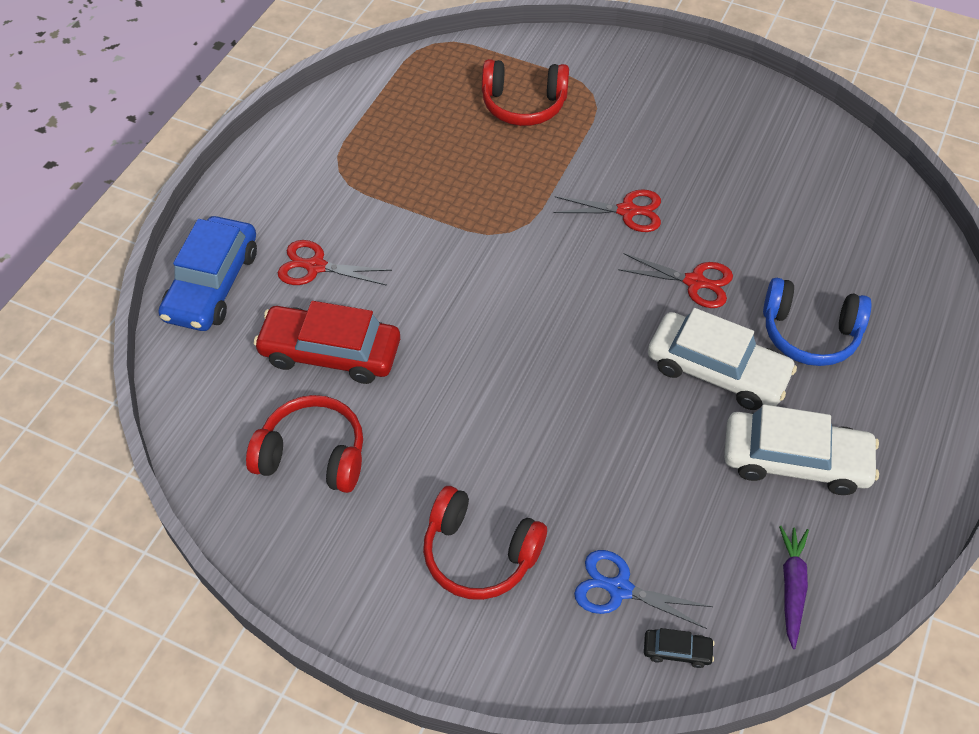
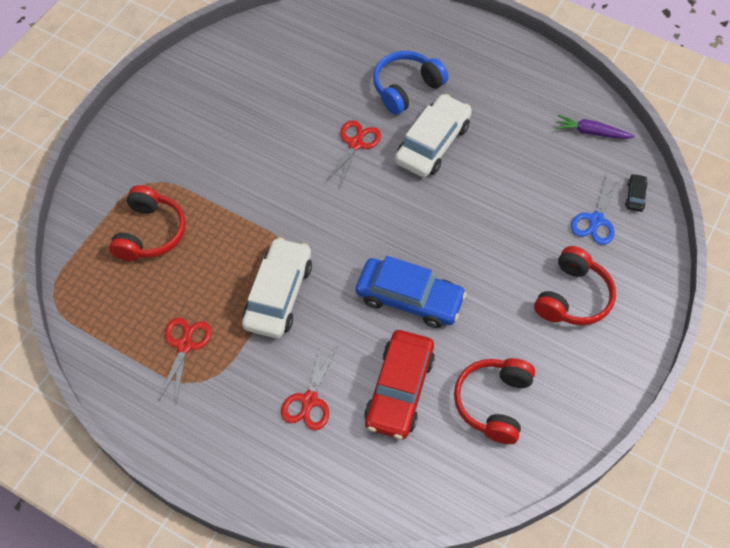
camera: 85 degrees left, 5 degrees up
blue car [159,216,257,331] -> blue car moved to [356,256,466,328]
red scissors [554,189,661,232] -> red scissors moved to [159,318,212,402]
white car [724,404,879,495] -> white car moved to [242,237,312,338]
blue headphones [763,278,872,366] -> blue headphones turned 150 degrees counterclockwise [373,51,448,115]

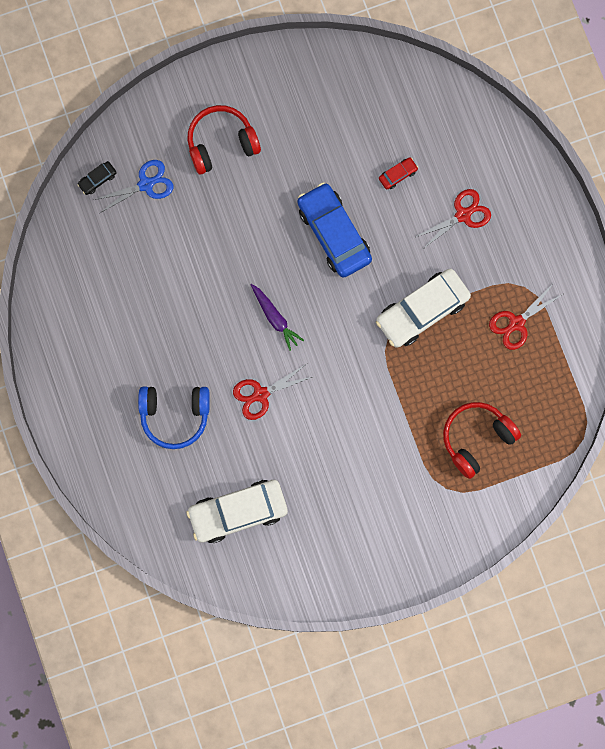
camera: 140 degrees left, 20 degrees up
red car [364,330,435,439] -> red car [379,157,418,189], size x0.42
white car [395,94,472,177] -> white car moved to [186,480,288,543]
red headphones [454,358,535,444] -> none
purple carrot [556,115,635,139] -> purple carrot moved to [251,284,304,351]

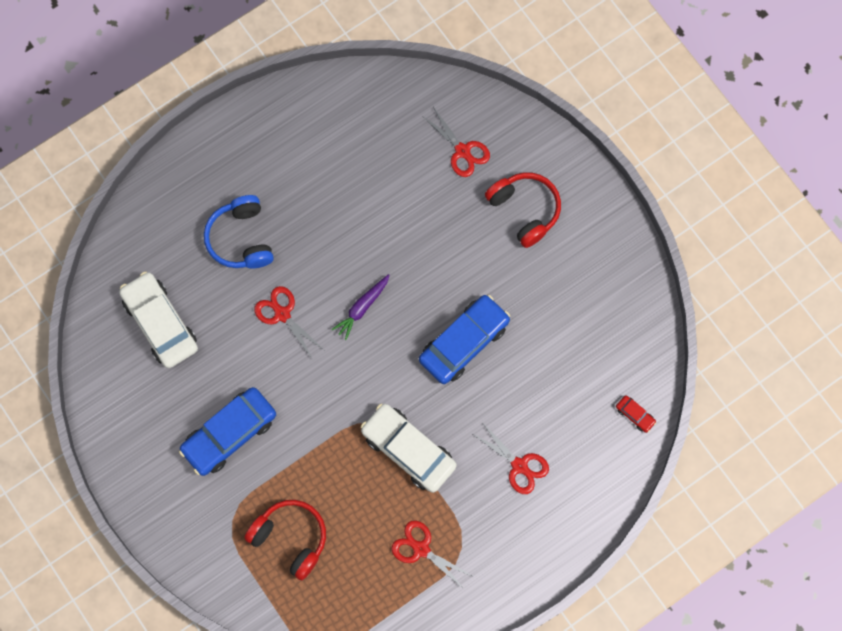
camera: 75 degrees right, 5 degrees down
black car [77,161,117,195] -> none
blue scissors [94,160,173,213] -> red scissors [422,107,490,177]
red car [379,157,418,189] -> red car moved to [616,395,656,433]
none -> blue car [179,387,276,476]

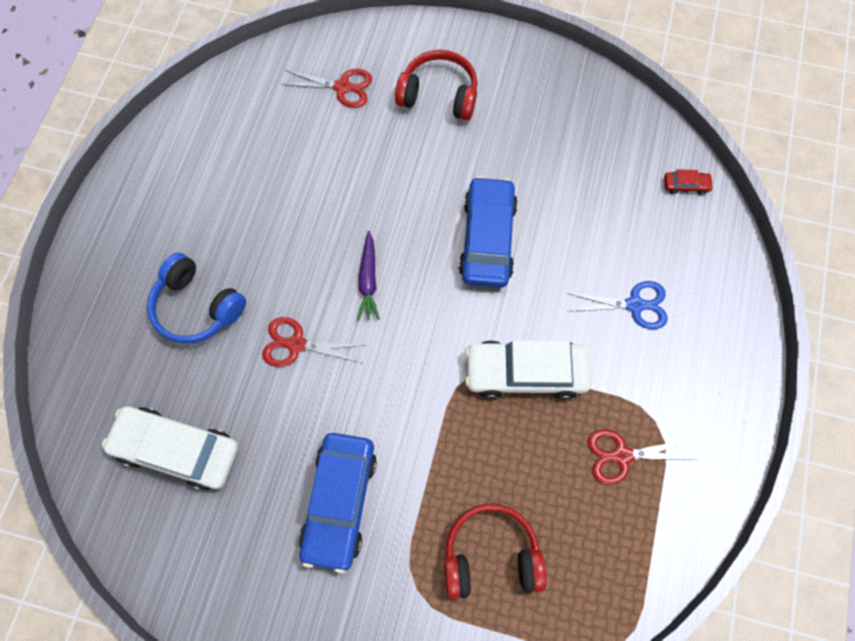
camera: 40 degrees left, 5 degrees down
red scissors [473,422,549,494] -> blue scissors [567,281,668,329]

